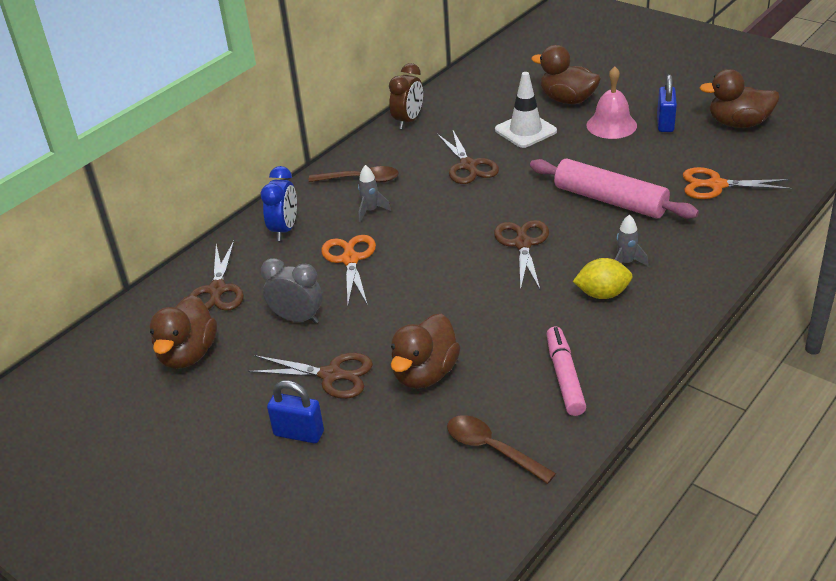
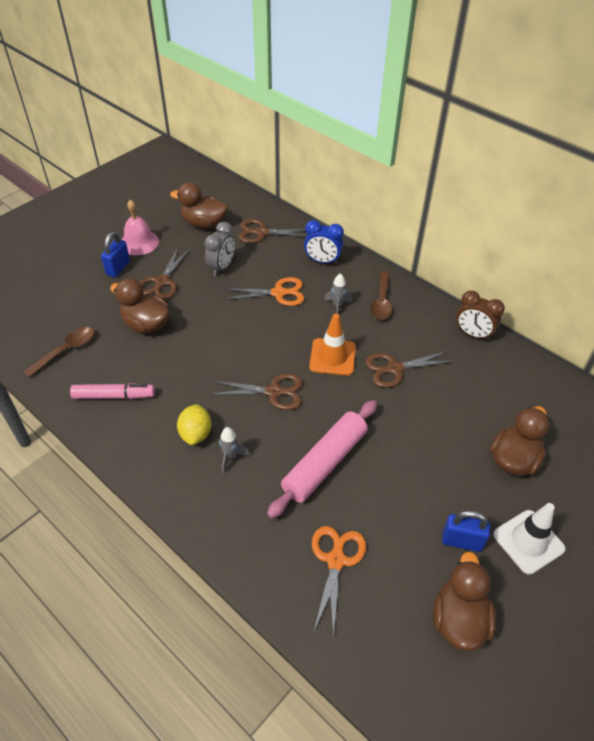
camera: 90 degrees right, 10 degrees up
white traffic cone [495,72,557,148] -> white traffic cone moved to [493,503,566,575]
pink bell [587,66,637,139] -> pink bell moved to [121,200,159,255]
none -> orange traffic cone [309,314,356,376]

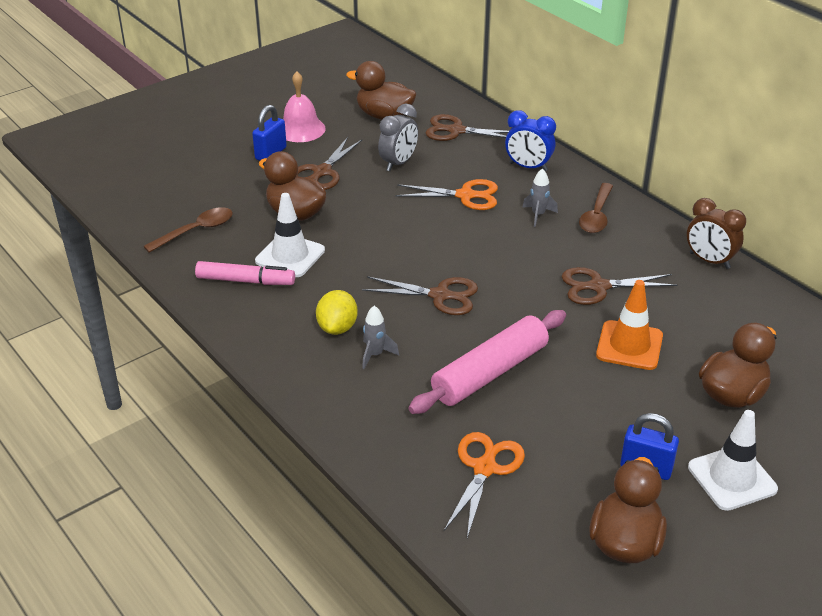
camera: 10 degrees right, 10 degrees down
orange traffic cone [309,314,356,376] -> orange traffic cone moved to [596,280,663,370]
none -> white traffic cone [255,193,325,277]

